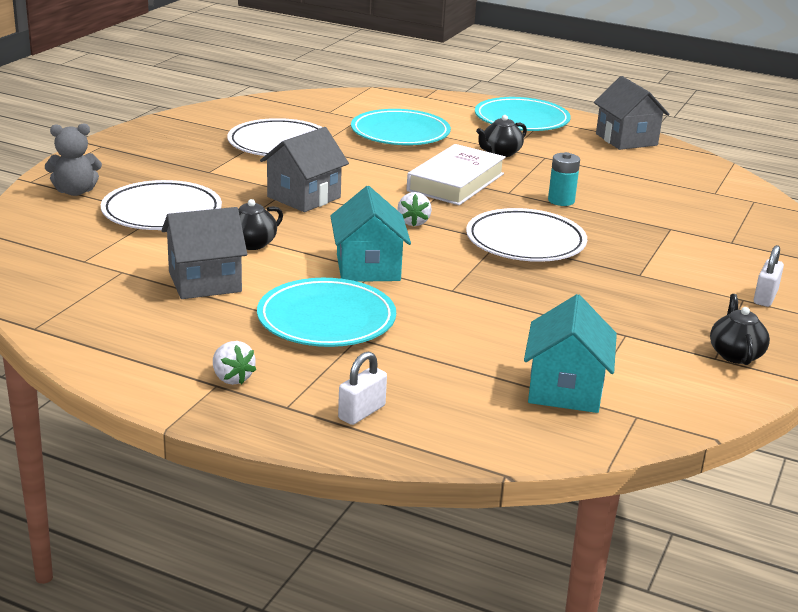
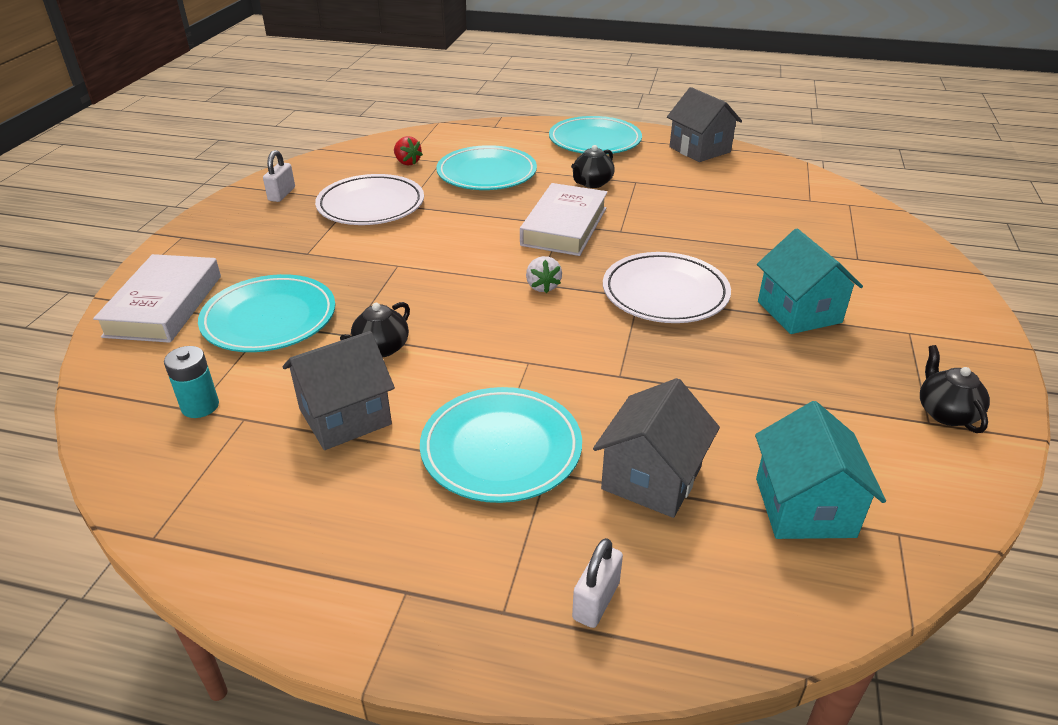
camera: 10 degrees left, 10 degrees up
grey teddy bear [45,123,102,196] -> white book [93,254,221,343]
white plate [101,180,222,230] -> turquoise plate [198,274,335,352]
white strawberry [213,341,256,385] -> none
grey house [260,127,349,212] -> grey house moved to [593,378,720,518]
turquoise house [330,186,411,282] -> turquoise house moved to [757,228,863,334]
turquoise battery [548,152,580,206] -> turquoise battery moved to [164,346,219,418]
white padlock [754,245,784,307] -> white padlock moved to [263,150,295,202]
none -> red strawberry [394,136,423,166]

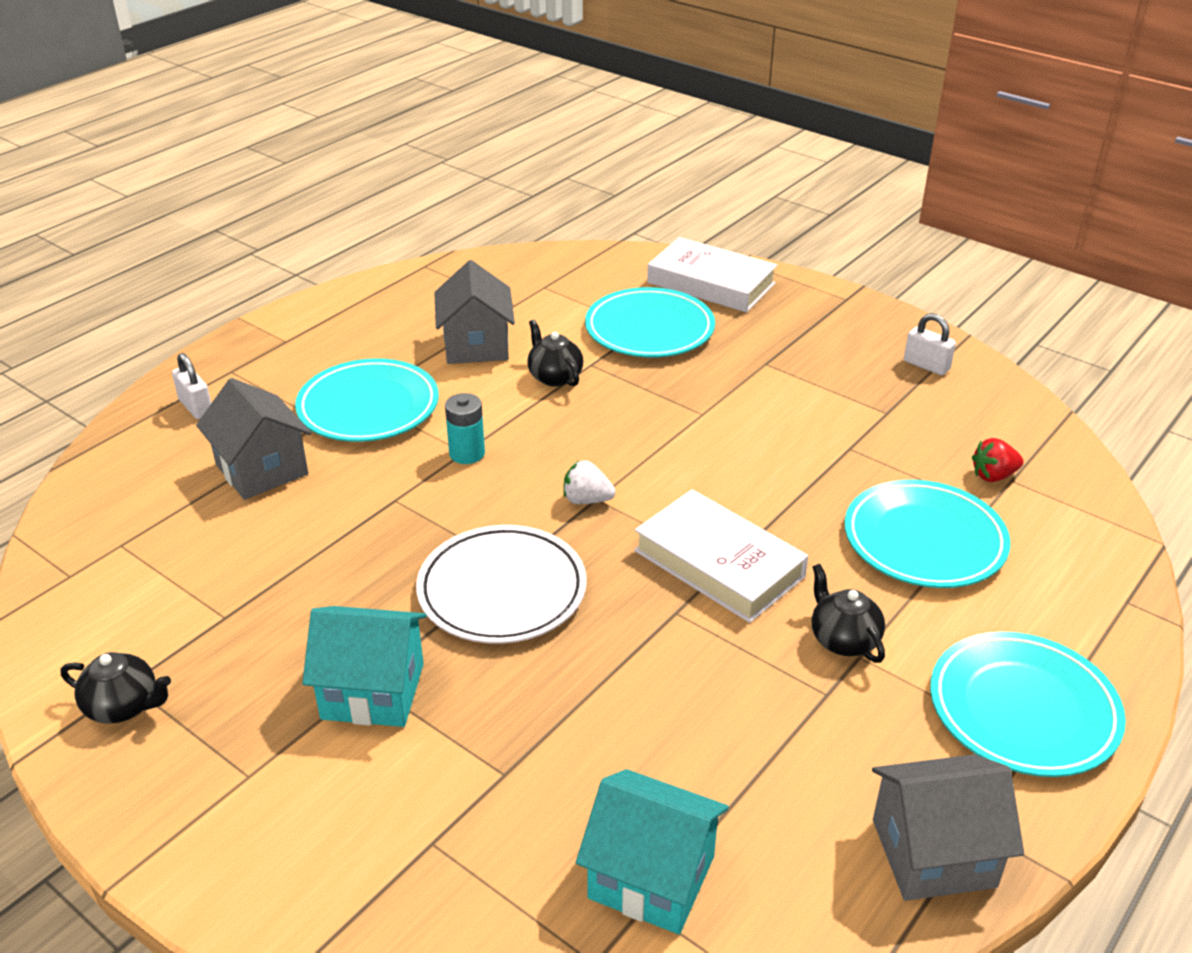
camera: 115 degrees right, 0 degrees up
turquoise battery [164,346,219,418] -> turquoise battery moved to [445,393,485,464]
white plate [315,174,424,225] -> none
turquoise house [755,401,886,539] -> turquoise house moved to [576,769,729,934]

